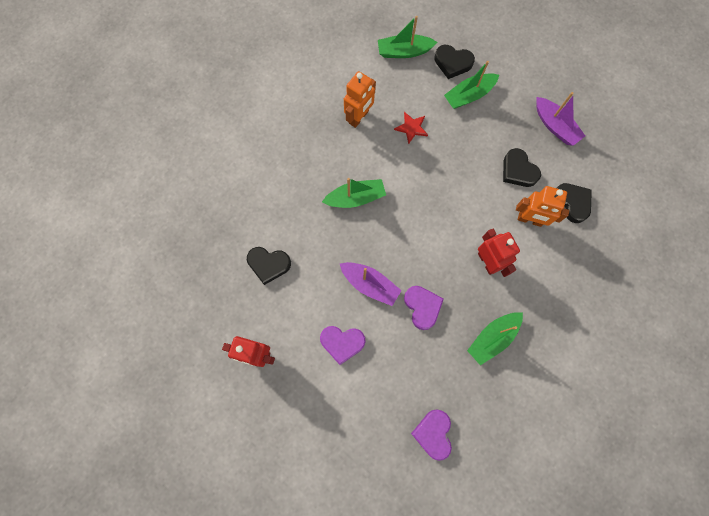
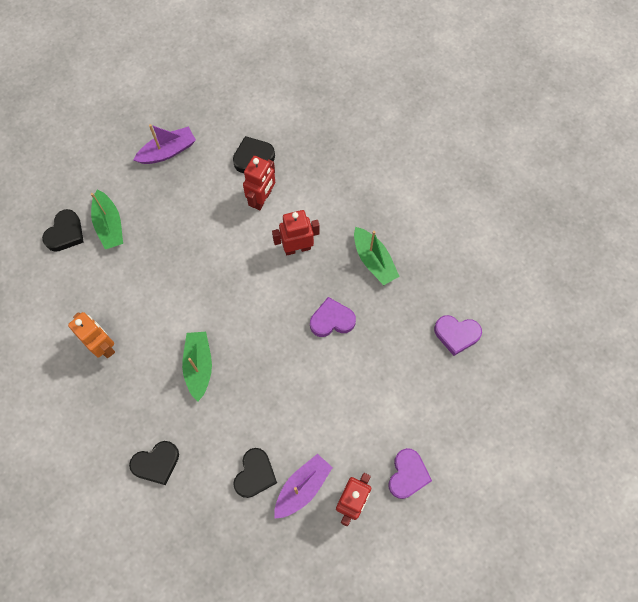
camera: 80 degrees left, 5 degrees down
purple heart [320,326,366,365] -> purple heart moved to [389,448,432,499]
purple boat [340,262,402,306] -> purple boat moved to [274,454,333,519]
green boat [378,16,437,58] -> none
red star [394,112,428,144] -> none
black heart [503,148,541,187] -> black heart moved to [129,441,179,485]
orange robot [516,186,569,227] -> red robot [243,156,275,210]

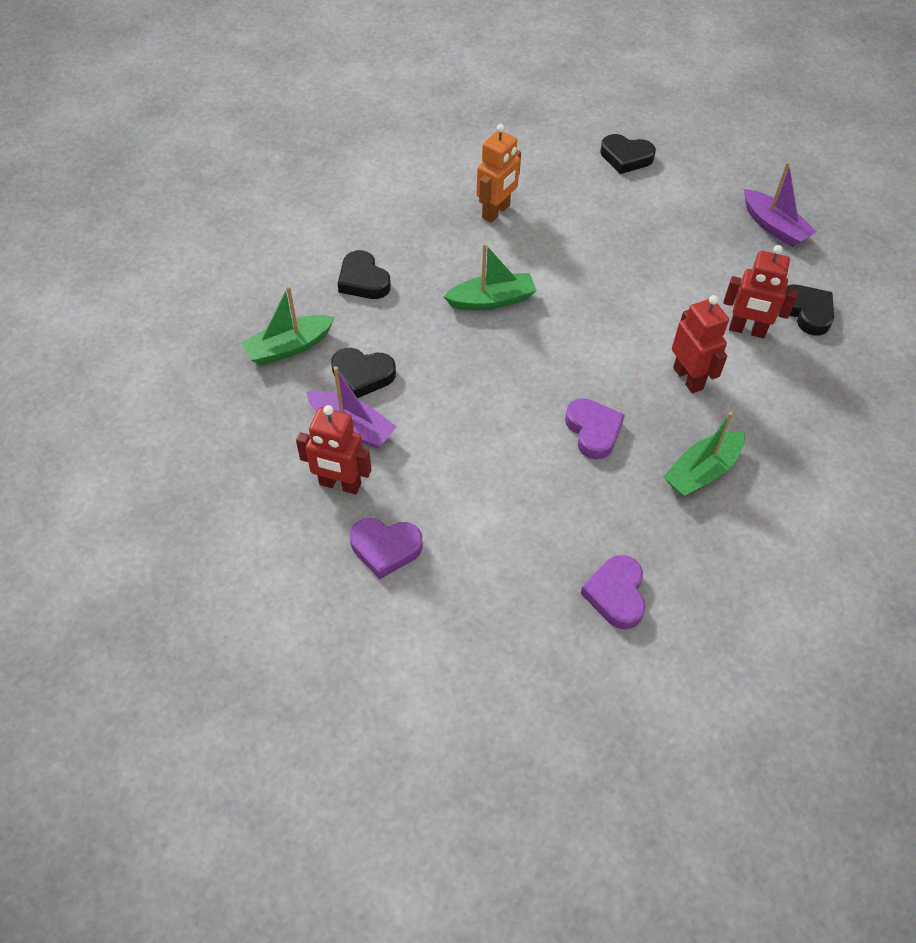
camera: 80 degrees right, 15 degrees down
green boat [91,189,123,249] -> green boat moved to [241,286,335,365]

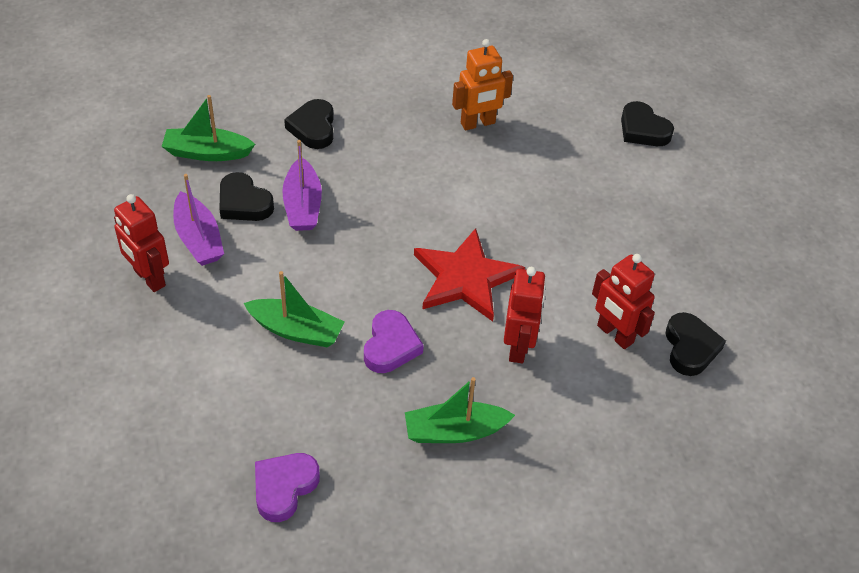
camera: 30 degrees right, 5 degrees down
purple heart [350,518,423,579] -> none
green boat [443,243,537,310] -> green boat moved to [243,271,344,347]
purple boat [744,162,817,247] -> purple boat moved to [282,140,322,231]
none -> red star [414,228,525,322]

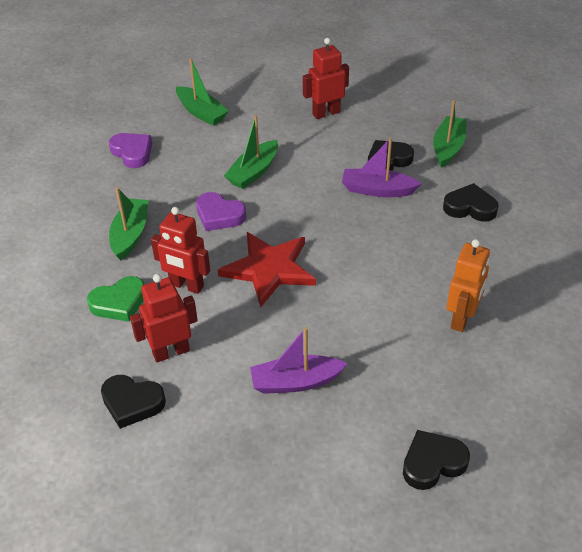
camera: 110 degrees right, 5 degrees down
purple boat [173,174,224,266] -> purple boat moved to [250,327,347,394]
orange robot [452,39,513,130] -> orange robot turned 150 degrees counterclockwise [447,239,490,332]
none -> green heart [87,276,144,322]
none -> green boat [176,58,229,126]

